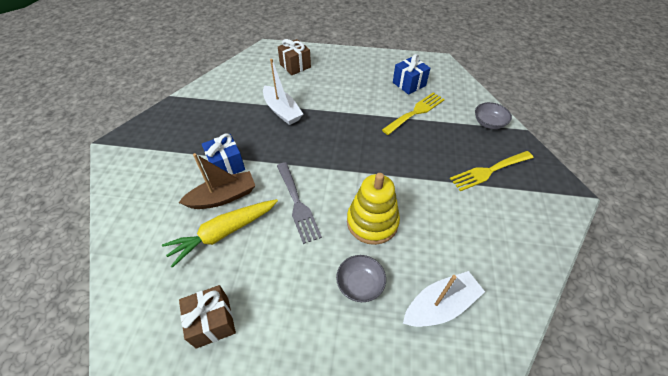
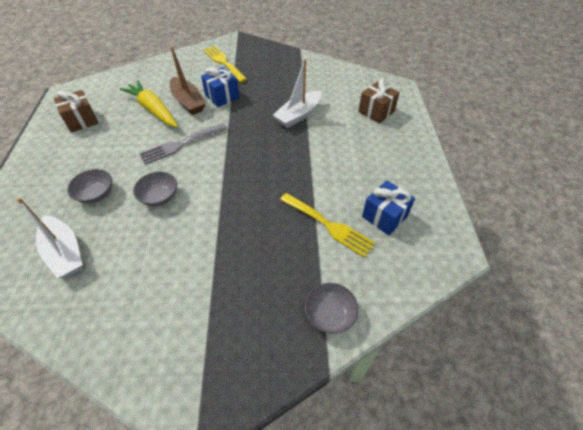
camera: 80 degrees right, 0 degrees up
yellow stacking toy [347,173,400,245] -> grey bowl [133,172,177,206]
yellow fork [450,151,533,191] -> yellow fork moved to [203,46,247,83]

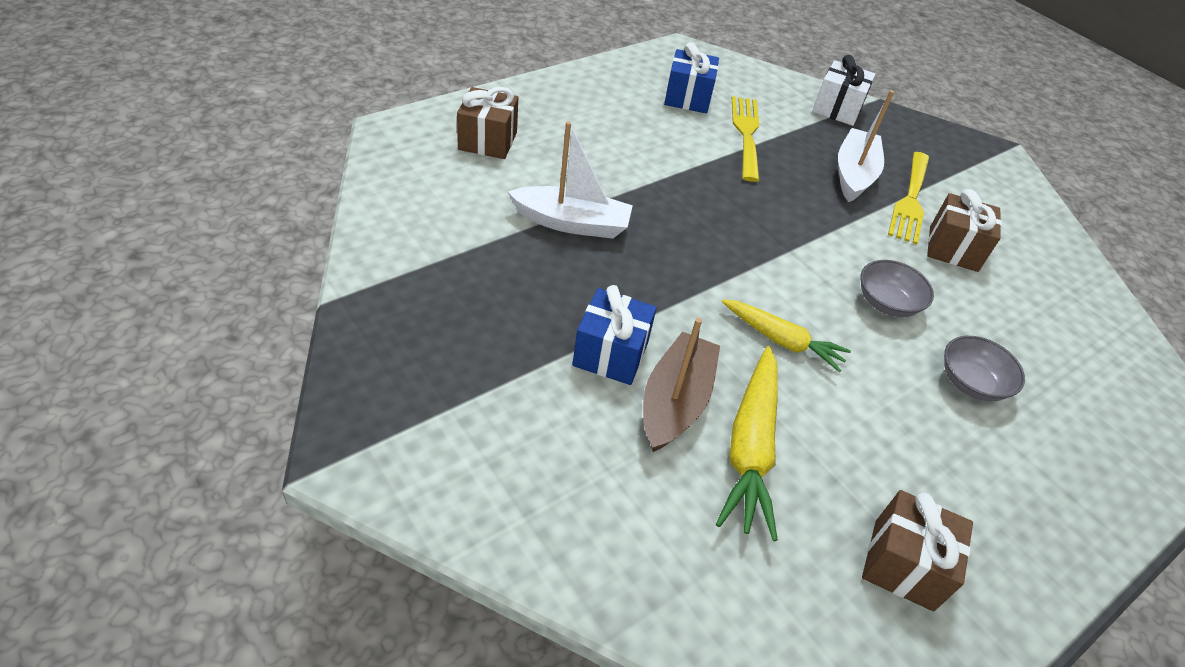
camera: 130 degrees left, 5 degrees down
white boat [16,197,83,278] -> white boat moved to [838,90,894,202]
grey fork [139,123,227,165] -> yellow carrot [721,299,851,372]
yellow fork [203,46,247,83] -> yellow fork moved to [888,152,929,245]
grey bowl [304,283,358,334] -> white gift [812,55,875,126]
none -> brown gift [927,189,1001,272]

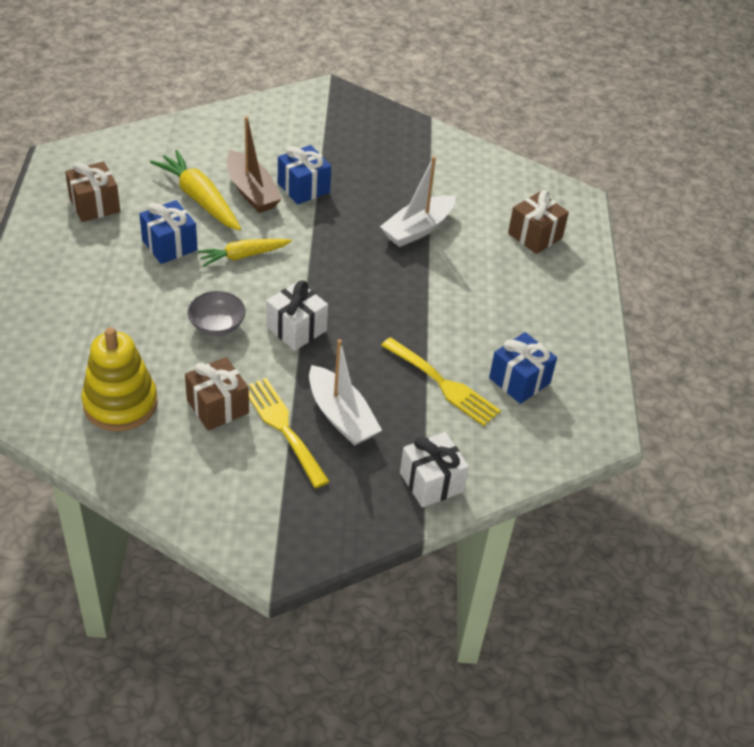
camera: 130 degrees right, 0 degrees up
grey bowl [944,336,1025,401] -> none
none -> yellow stacking toy [81,327,158,431]
none -> blue gift [139,200,198,264]
none -> white gift [266,280,328,351]

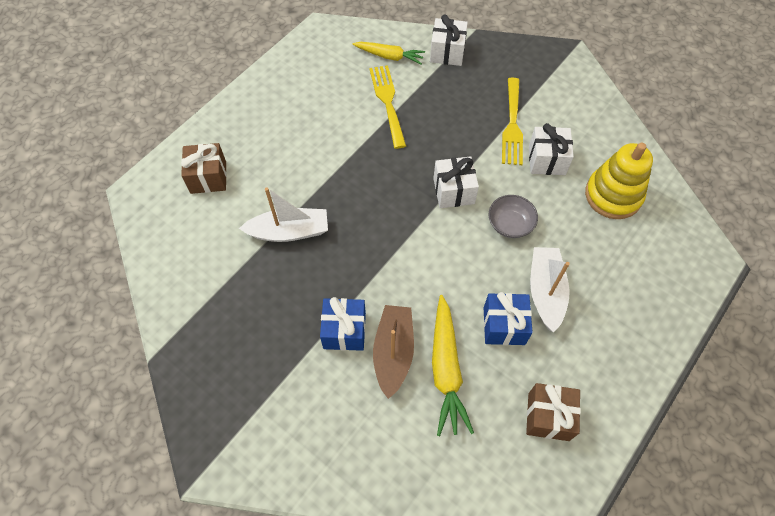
camera: 140 degrees left, 15 degrees up
brown gift [185,357,249,431] -> white gift [529,123,574,175]
yellow carrot [197,239,292,266] -> yellow carrot moved to [352,42,425,64]
white boat [309,339,382,446] -> white boat moved to [530,247,570,333]
blue gift [489,332,557,404] -> none

